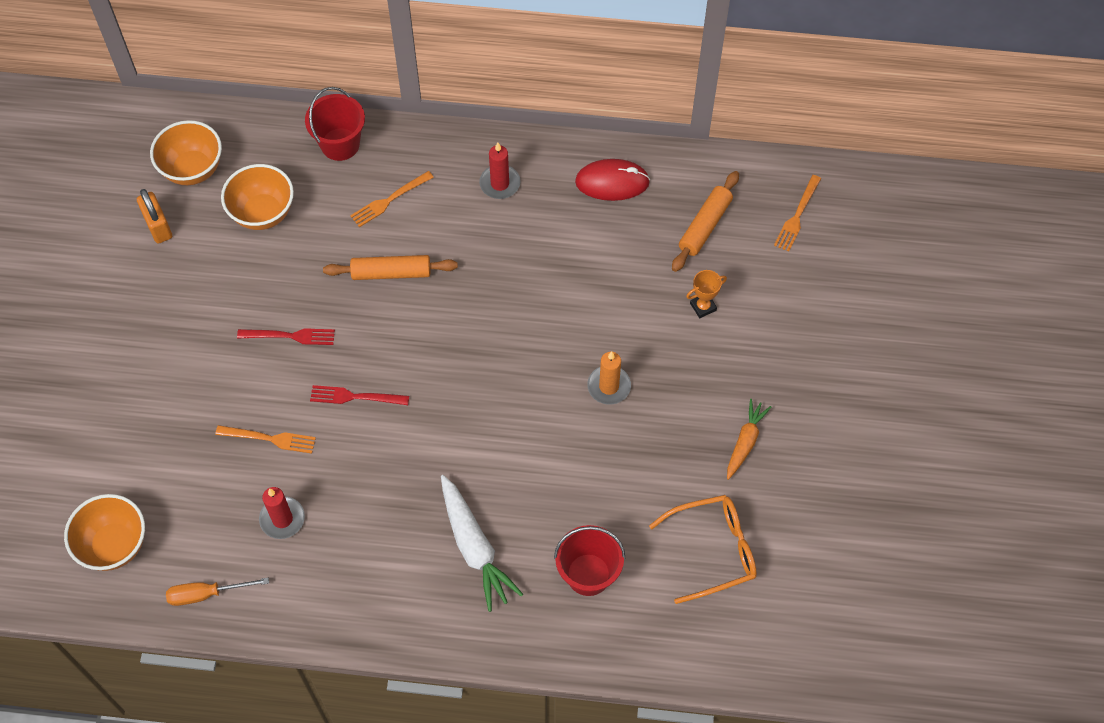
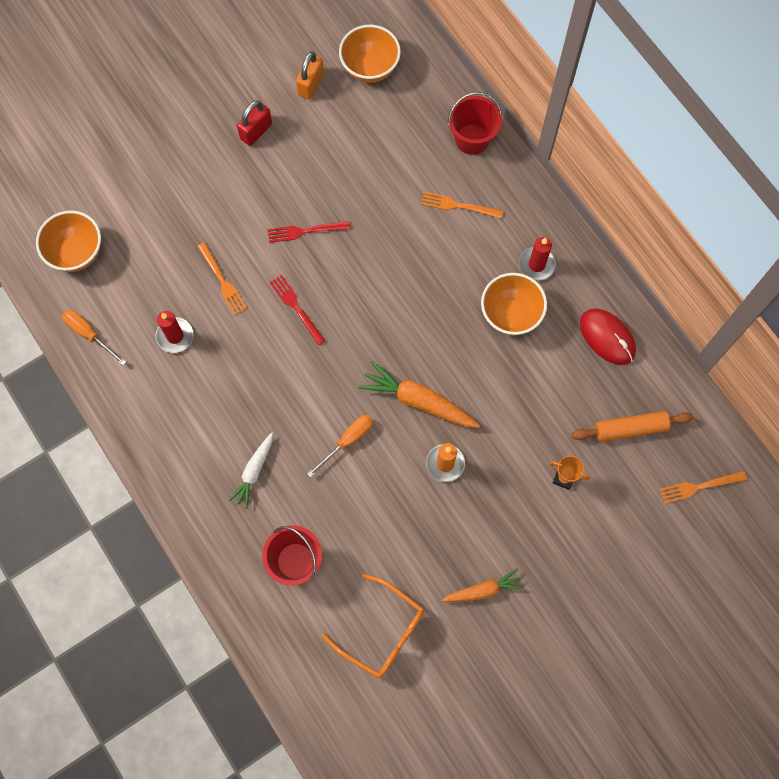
camera: 50 degrees right, 10 degrees up
orange bowl [221,164,294,230] -> orange bowl moved to [481,273,547,335]
red fork [237,328,335,345] -> red fork turned 120 degrees clockwise [268,221,350,243]
orange rolling pin [323,255,458,280] -> none
white carrot [441,475,523,612] -> white carrot [229,432,273,508], size x0.62
none -> red padlock [237,100,272,146]
none -> orange screwdriver [307,415,373,477]
none -> orange carrot [358,361,480,428]

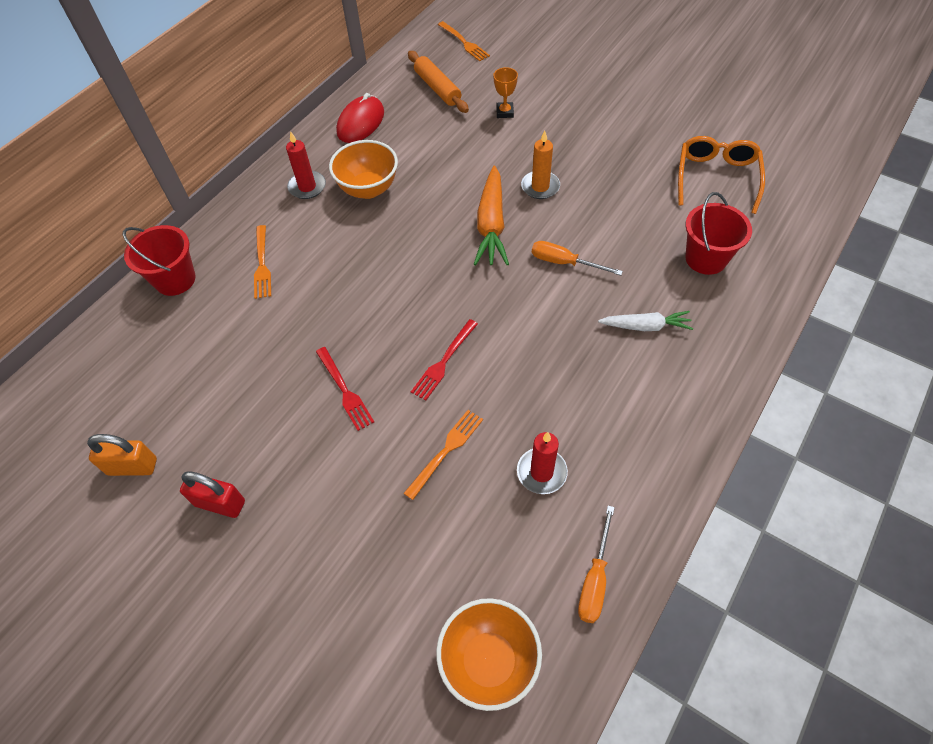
camera: 110 degrees left, 15 degrees down
orange bowl [339,25,401,83] -> none
orange carrot [442,568,524,602] -> none

